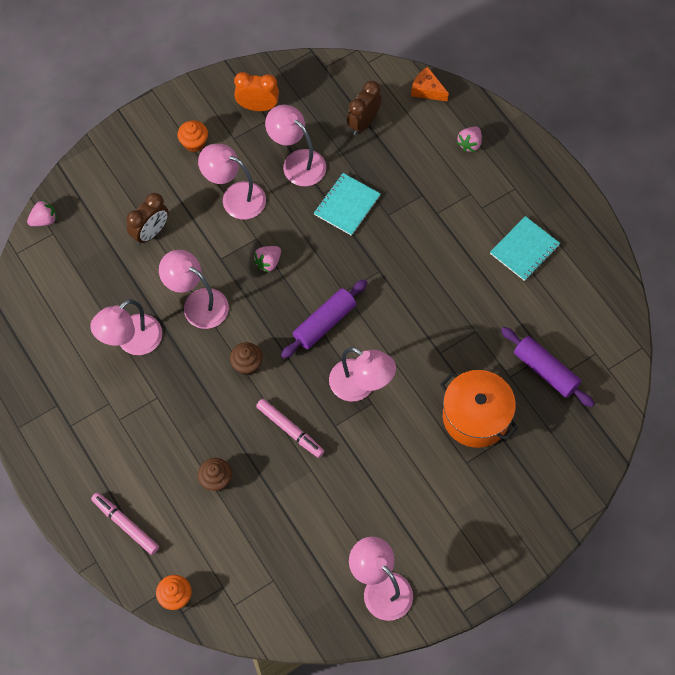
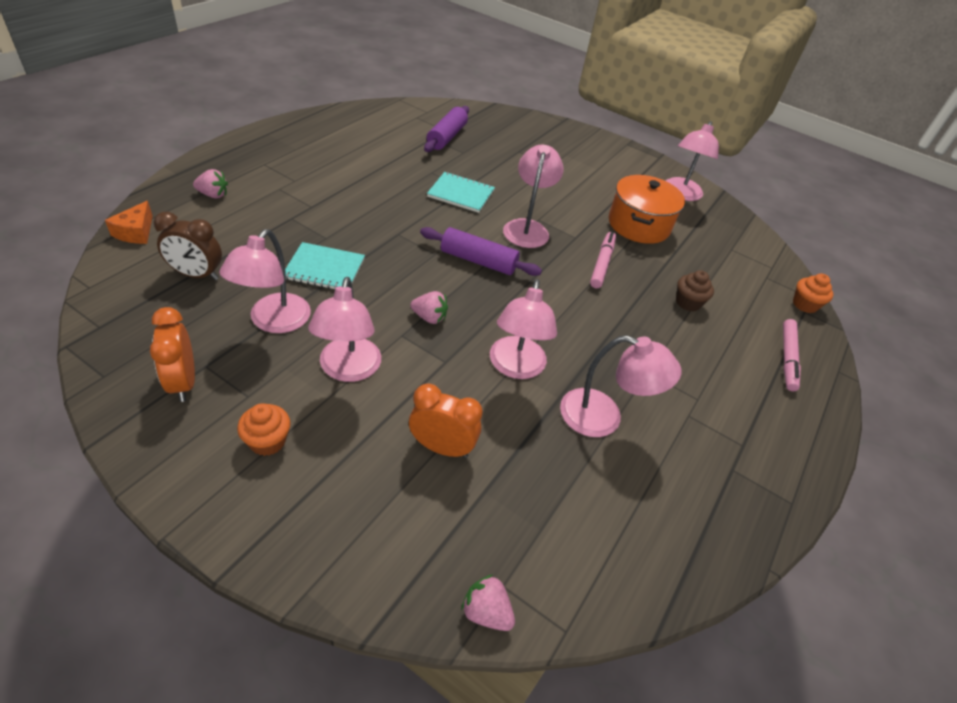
camera: 120 degrees left, 20 degrees down
brown clock [126,193,169,245] -> orange clock [409,383,483,458]
brown cupcake [230,342,263,375] -> none
orange pot [440,370,518,448] -> orange pot moved to [609,175,685,244]
turquoise notebook [490,216,560,281] -> turquoise notebook moved to [427,172,495,213]

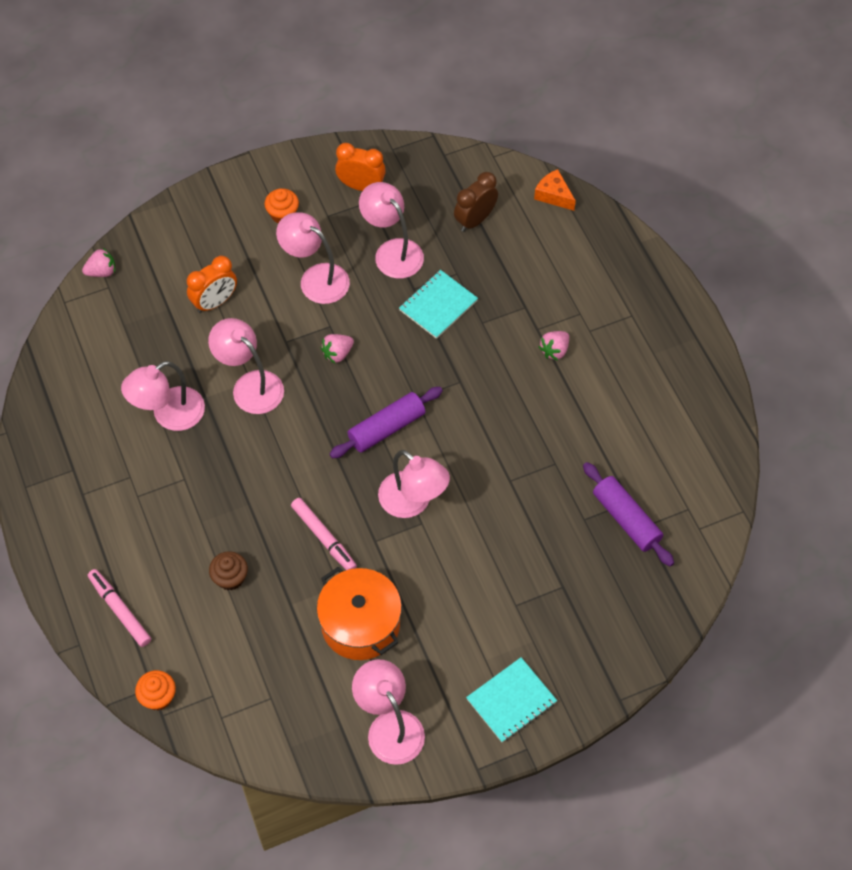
camera: 130 degrees right, 15 degrees up
pink strawberry [193,169,228,198] -> pink strawberry moved to [539,331,569,361]
turquoise notebook [427,172,495,213] -> turquoise notebook moved to [466,657,557,742]

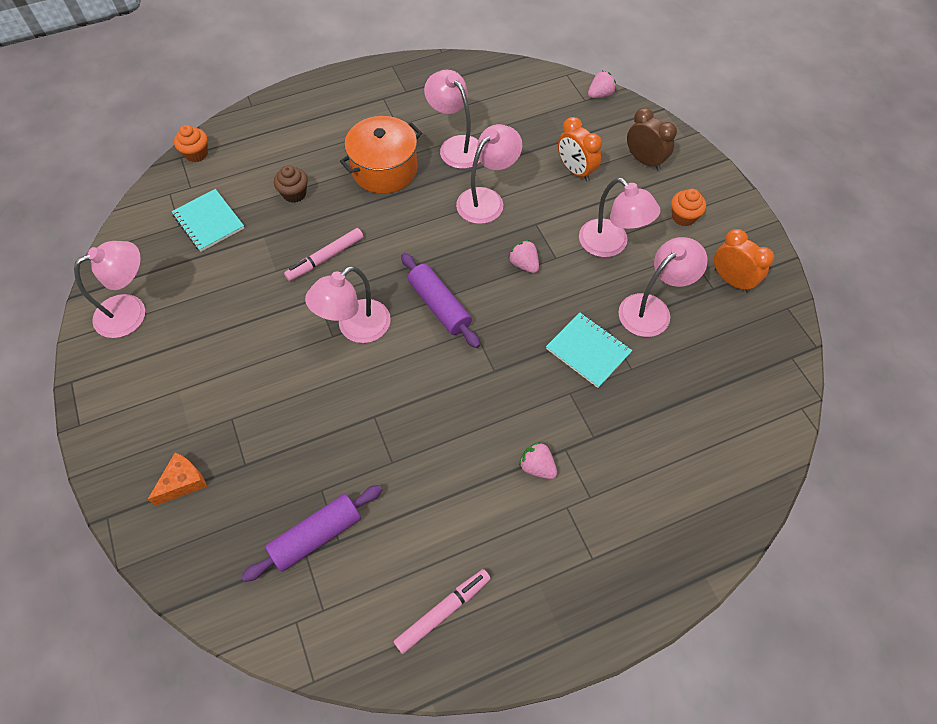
camera: 90 degrees right, 0 degrees up
pink strawberry [82,248,115,277] -> pink strawberry turned 105 degrees counterclockwise [588,71,616,98]
pink marker [88,569,151,647] -> pink marker moved to [394,569,491,654]
pink lamp [276,212,350,304] -> pink lamp turned 105 degrees clockwise [579,178,660,257]
orange pot [317,567,402,660] -> orange pot moved to [340,116,422,194]
orange clock [335,143,386,191] -> orange clock turned 60 degrees counterclockwise [714,229,774,293]
brown clock [454,172,498,232] -> brown clock moved to [627,108,677,170]
turquoise notebook [466,657,557,742] -> turquoise notebook moved to [172,189,244,252]
orange cheese [534,169,576,211] -> orange cheese moved to [148,452,207,506]

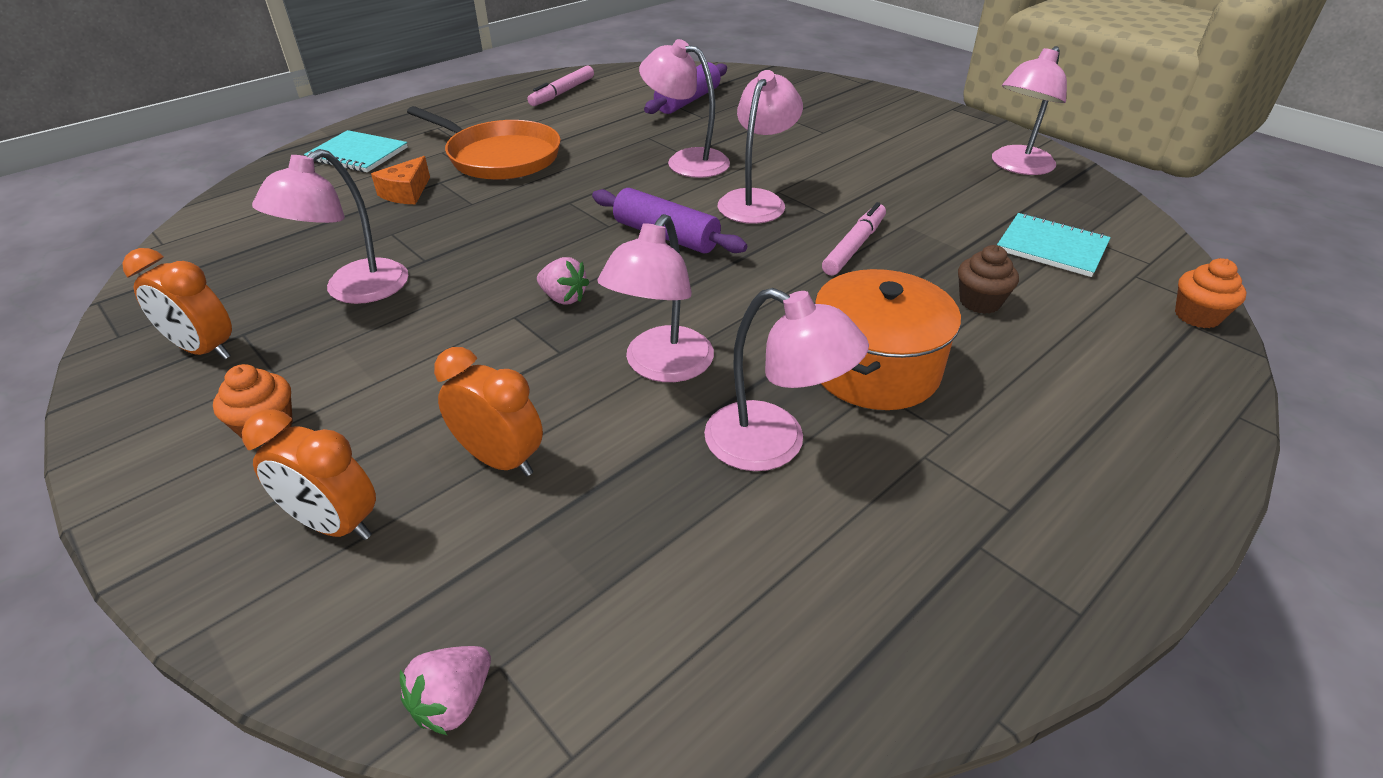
camera: 160 degrees right, 20 degrees down
orange cheese [148,452,207,506] -> orange cheese moved to [371,156,430,204]
pink strawberry [519,442,557,479] -> orange pan [407,106,561,180]
turquoise notebook [546,313,632,388] -> turquoise notebook moved to [304,130,408,172]
pink lamp [579,178,660,257] -> pink lamp moved to [639,39,730,178]
brown clock [627,108,677,170] -> orange clock [242,409,376,540]

